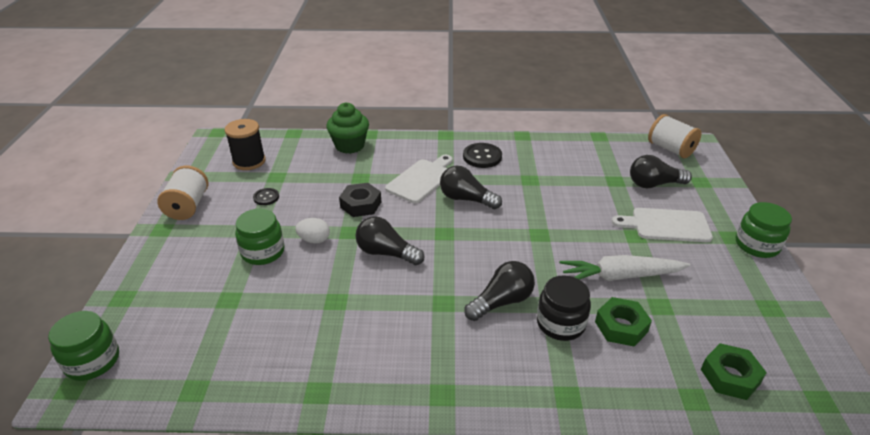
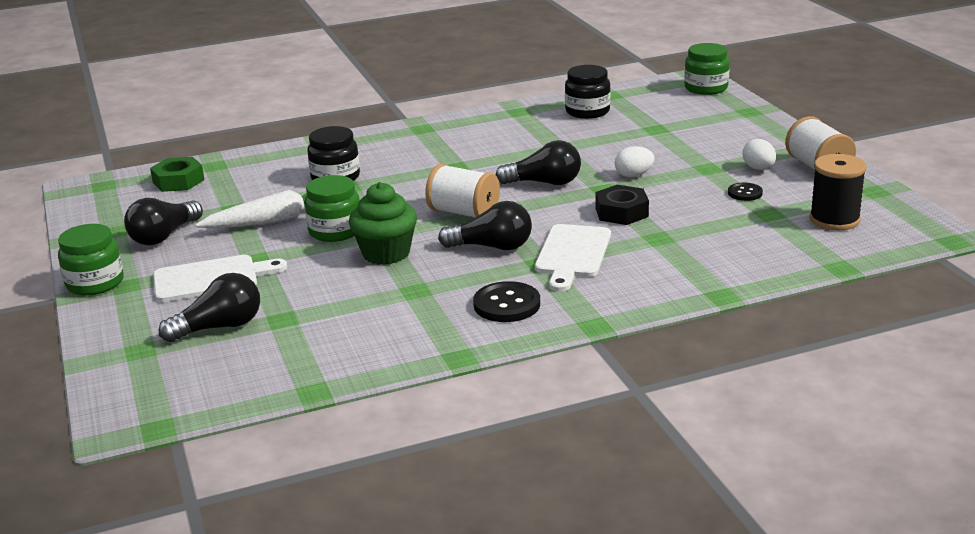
camera: 160 degrees right, 10 degrees down
green jar [235,208,285,265] -> green jar moved to [305,175,360,242]
green cupcake [326,102,369,154] -> green cupcake moved to [349,182,417,265]
black light bulb [464,261,535,321] -> black light bulb moved to [124,198,203,246]
green nut [595,297,652,347] -> none
white spool [648,114,702,158] -> white spool moved to [425,164,500,217]
none -> black jar [565,65,610,119]
none -> white egg [743,139,776,170]

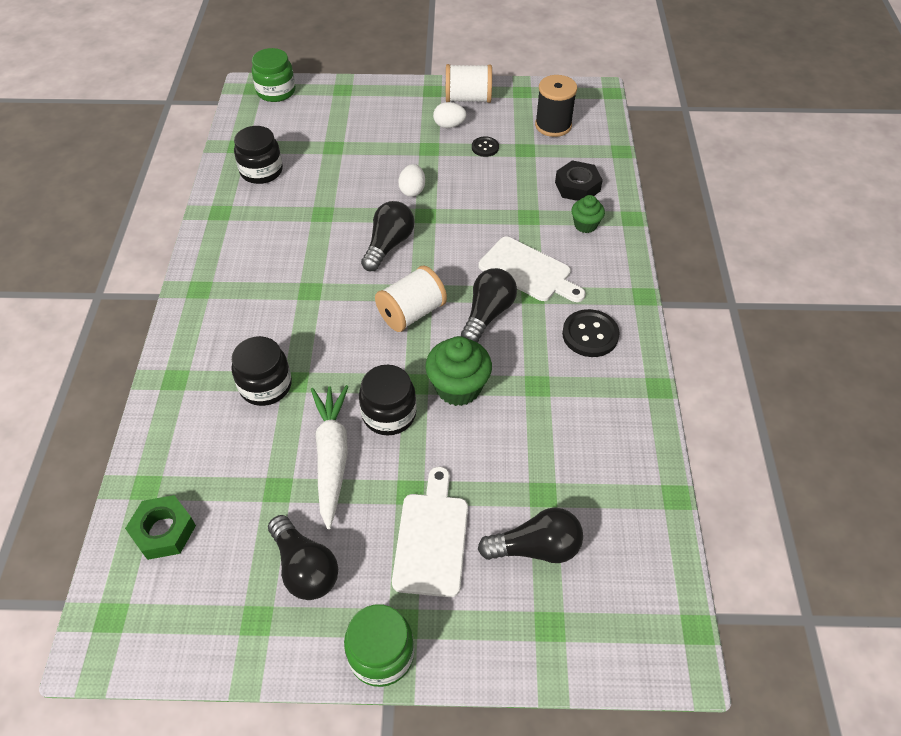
camera: 70 degrees left, 25 degrees up
black light bulb [159,273,260,342] -> black light bulb turned 90 degrees clockwise [478,508,583,563]
green jar [305,175,360,242] -> black jar [359,365,417,435]
black nut [595,185,649,225] -> black nut moved to [555,160,603,201]
none -> green cupcake [571,195,605,233]

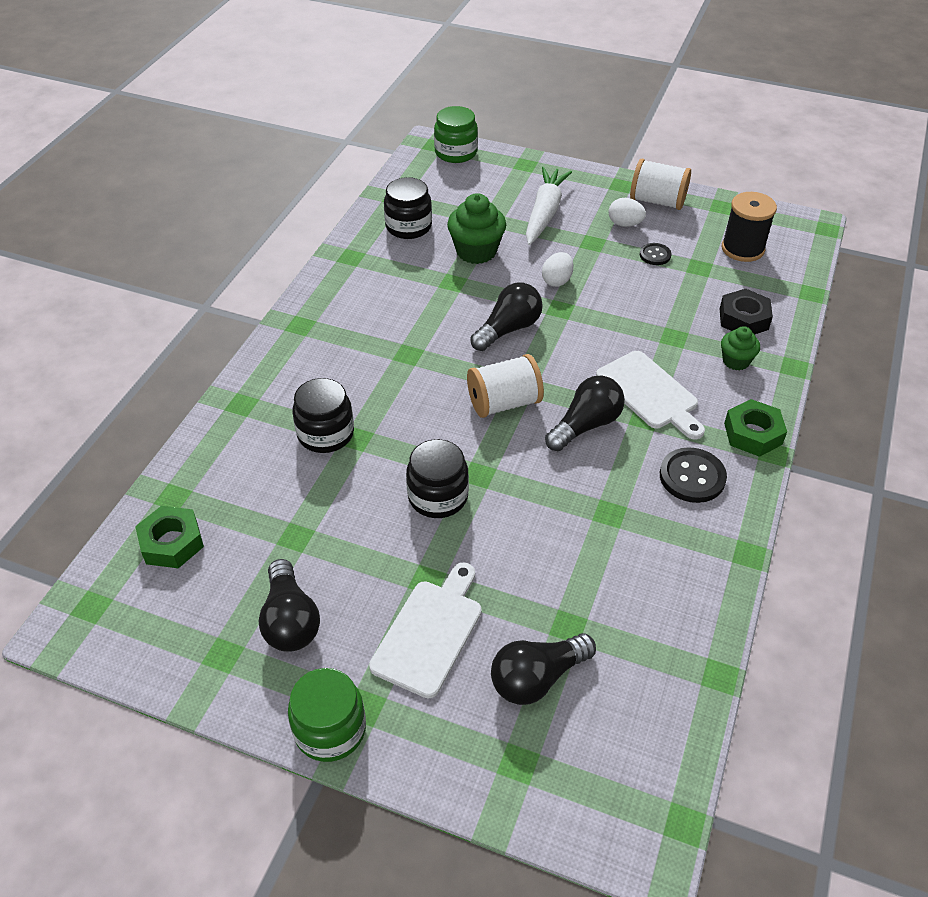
camera: 20 degrees right, 5 degrees down
white carrot [311,385,349,529] -> white carrot moved to [526,167,572,245]
green cupcake [425,336,492,406] -> green cupcake moved to [447,193,506,264]
black light bulb [478,508,583,563] -> black light bulb turned 135 degrees clockwise [491,633,596,705]
none -> green nut [724,399,787,457]

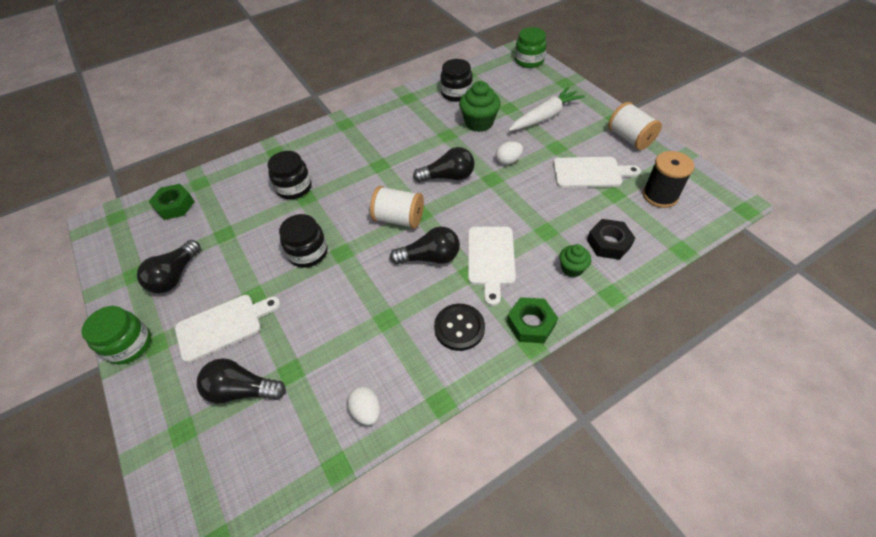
camera: 40 degrees right, 5 degrees up
white egg [608,198,646,227] -> white egg moved to [347,386,381,425]
black button [640,243,671,265] -> white cutting board [553,157,641,188]

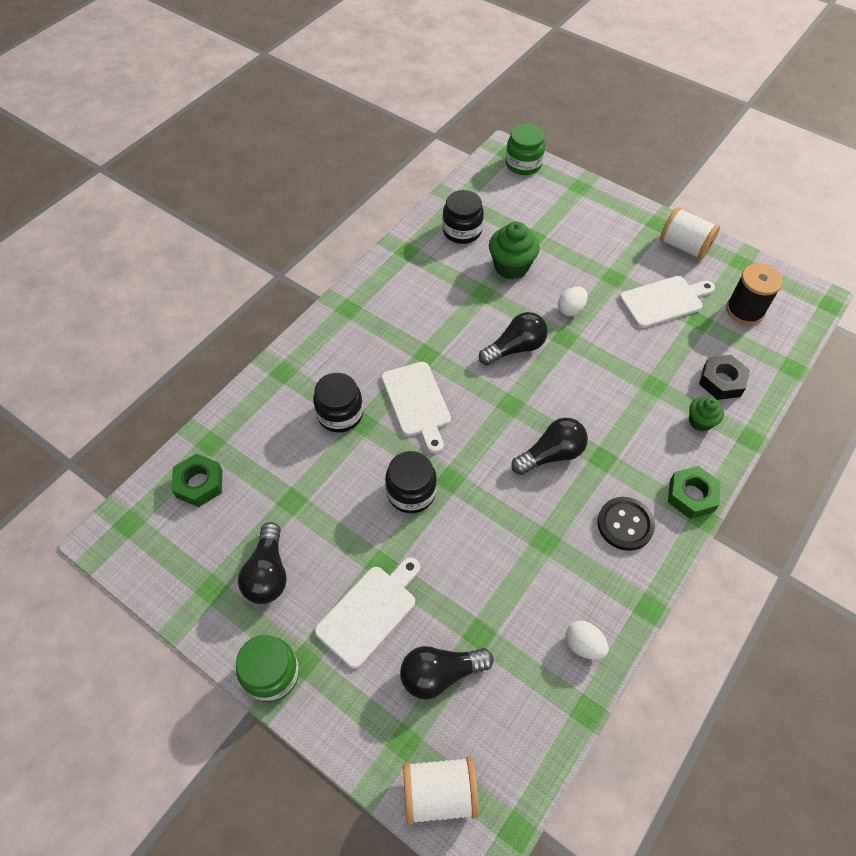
camera: 25 degrees left, 5 degrees up
white spool [370,186,424,229] -> white spool moved to [403,757,479,825]
white cutting board [468,227,516,306] -> white cutting board moved to [381,362,451,453]
white carrot [509,87,585,131] -> none

